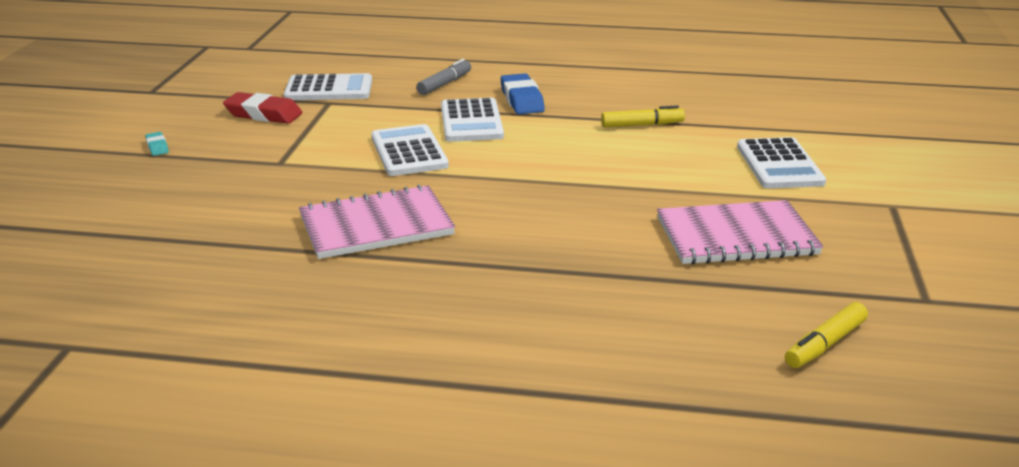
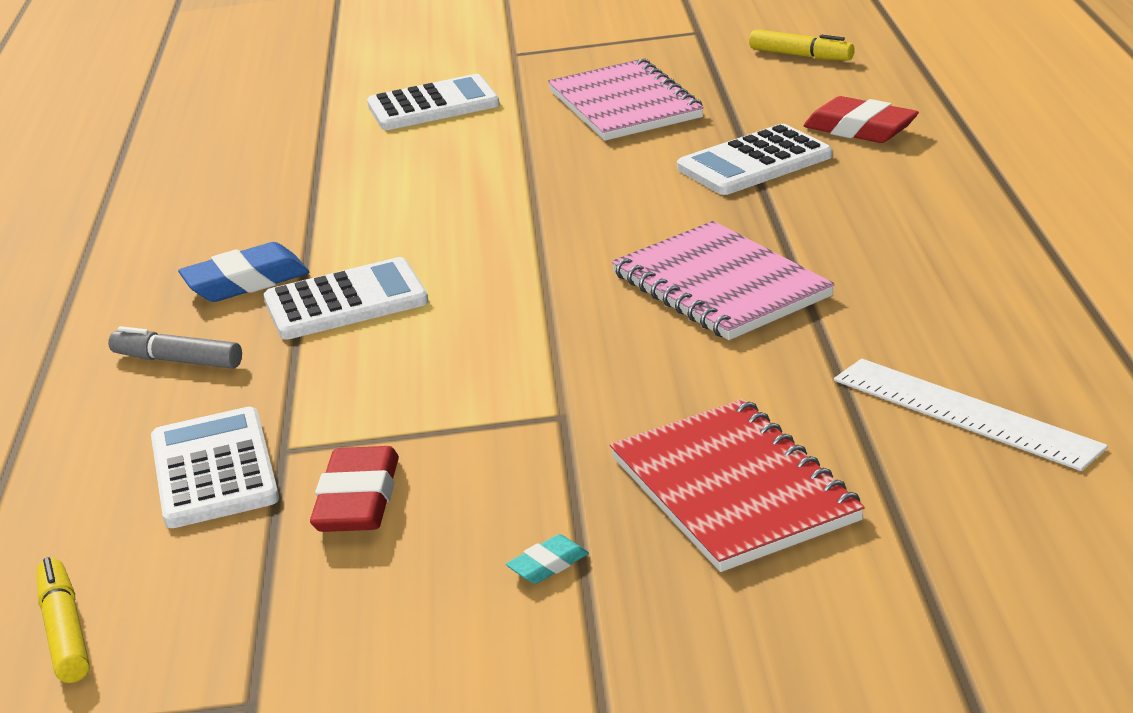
camera: 100 degrees left, 0 degrees up
white calculator [371,124,449,176] -> white calculator moved to [677,124,832,195]
yellow marker [601,105,685,127] -> yellow marker moved to [37,557,90,683]
none -> red notebook [610,399,865,572]
none -> red eraser [803,96,919,143]
none -> white ruler [834,359,1108,471]

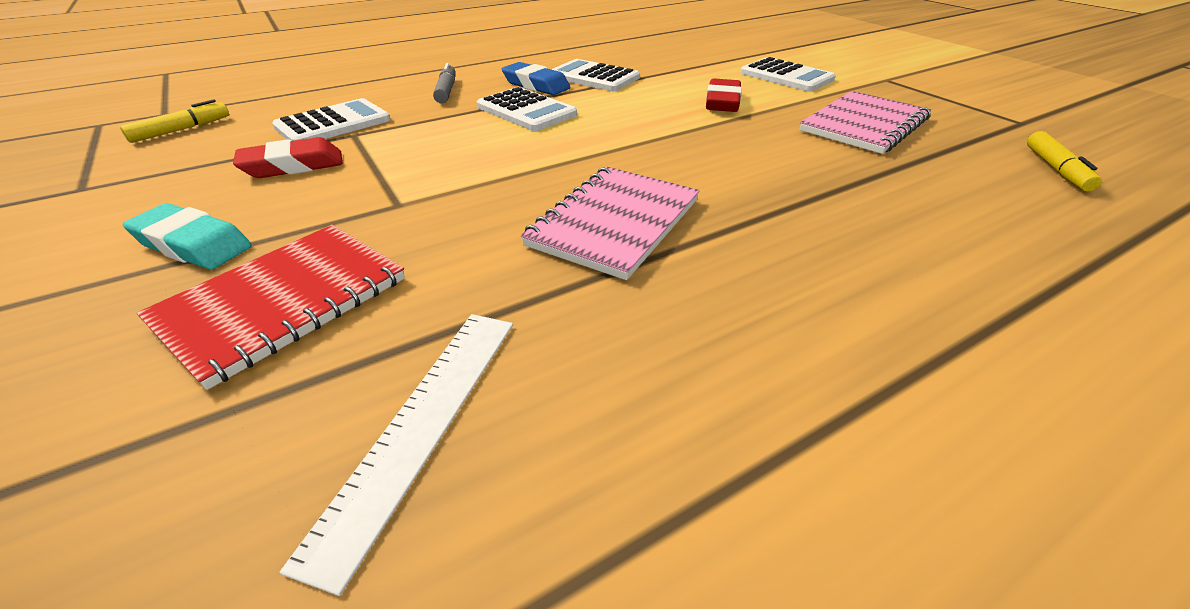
camera: 60 degrees right, 10 degrees up
turquoise eraser [506,534,589,584] -> turquoise eraser [123,203,251,270], size x1.99
white calculator [677,124,832,195] -> white calculator moved to [551,59,640,91]
red eraser [803,96,919,143] -> red eraser moved to [706,79,742,112]

